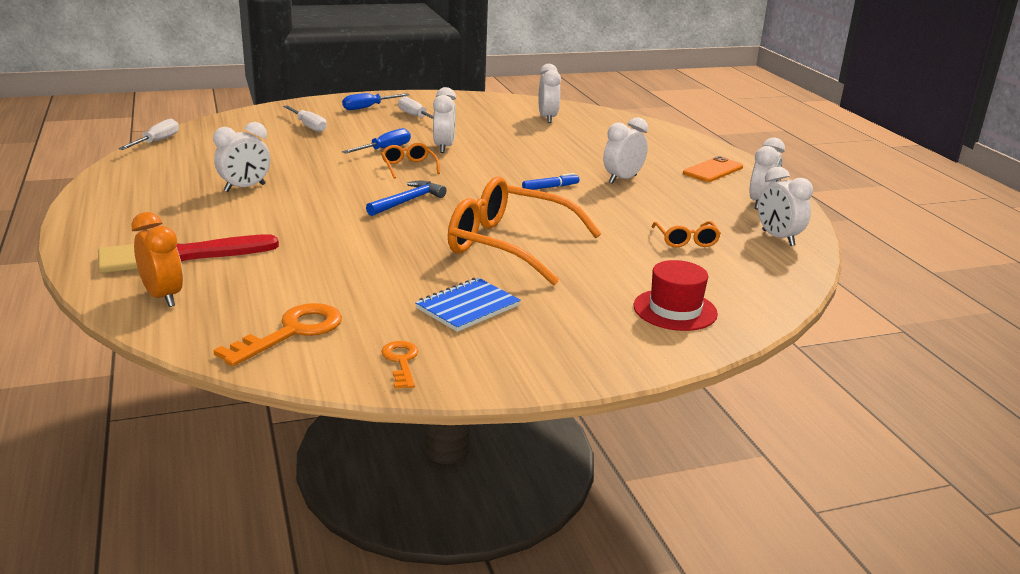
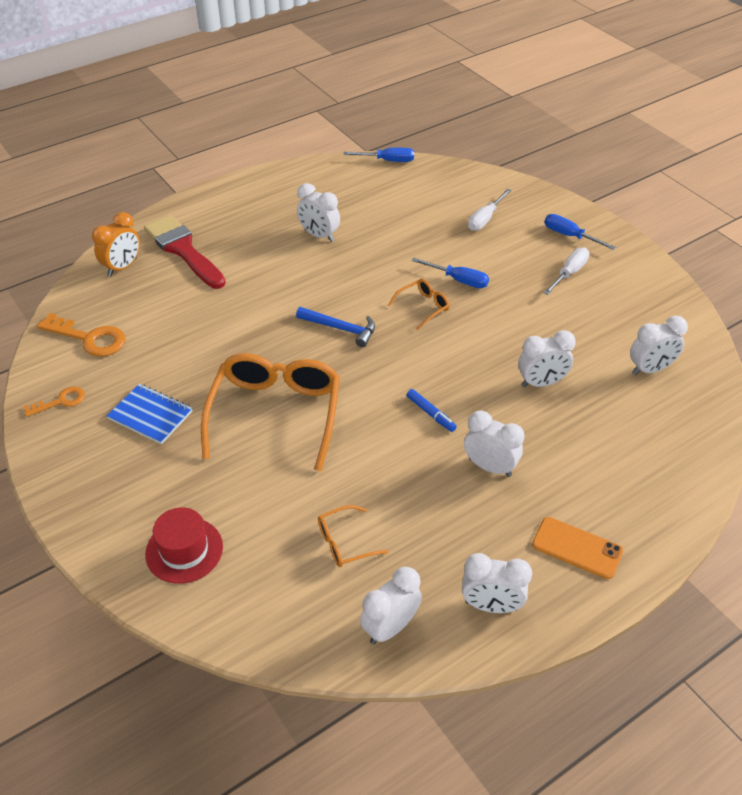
camera: 75 degrees right, 20 degrees up
white screwdriver [118,119,179,150] -> blue screwdriver [344,148,414,162]
white clock [433,87,456,153] -> white clock moved to [518,330,576,387]

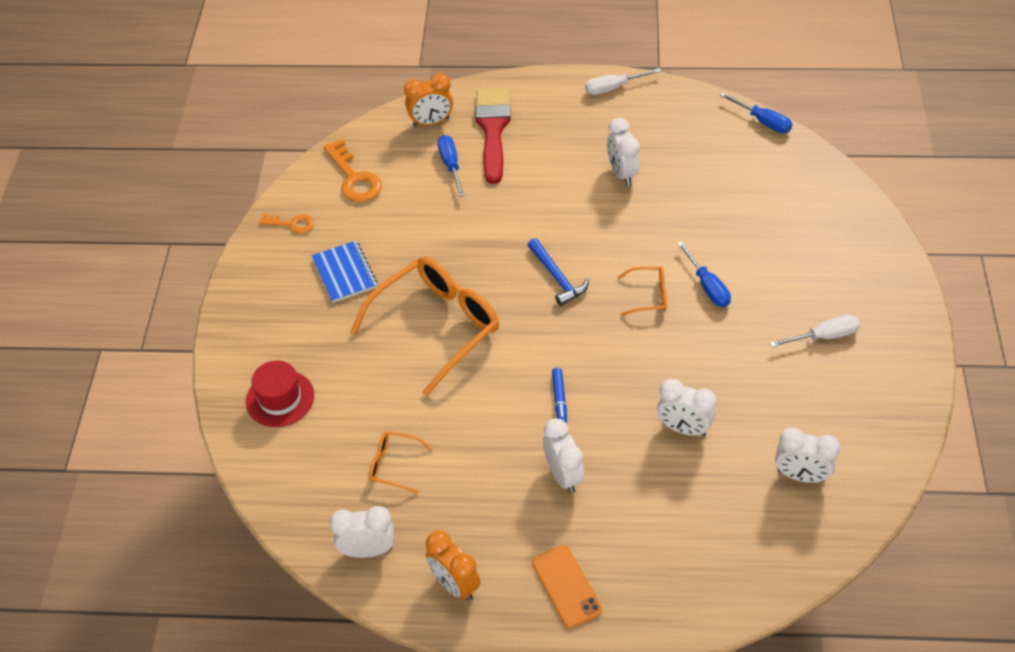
camera: 40 degrees right, 5 degrees up
white clock [462,553,532,613] -> orange clock [426,530,481,601]
white screwdriver [468,189,511,231] -> white screwdriver moved to [585,68,661,95]
blue screwdriver [544,214,616,250] -> blue screwdriver moved to [438,135,465,197]

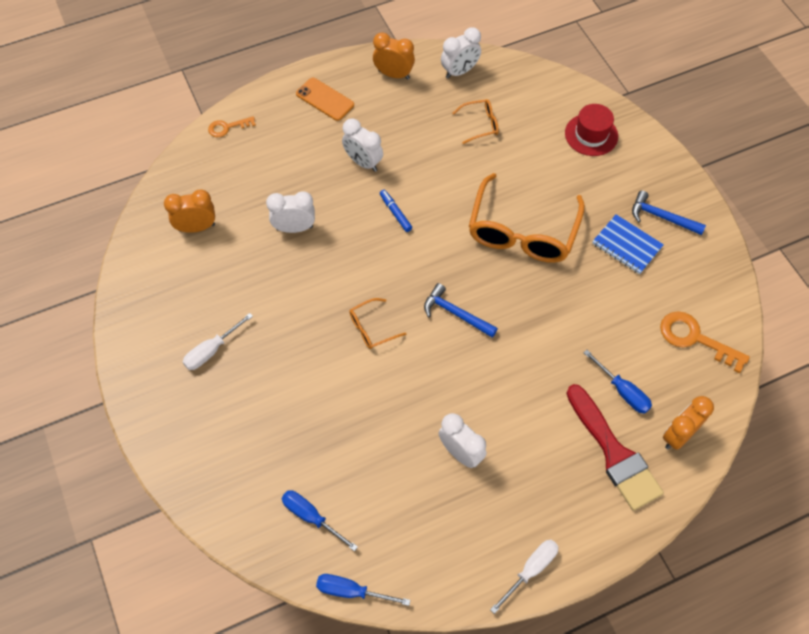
camera: 150 degrees right, 10 degrees up
orange key [259,214,314,234] -> orange key moved to [208,116,256,137]
blue screwdriver [677,241,731,307] -> blue screwdriver moved to [282,490,358,552]
white clock [775,428,840,483] -> orange clock [164,190,215,233]
none -> blue hammer [632,191,706,235]

